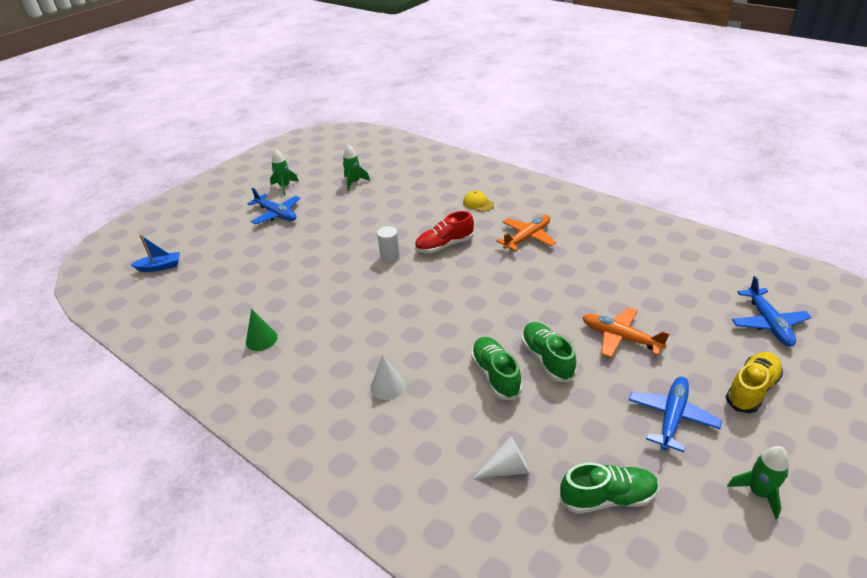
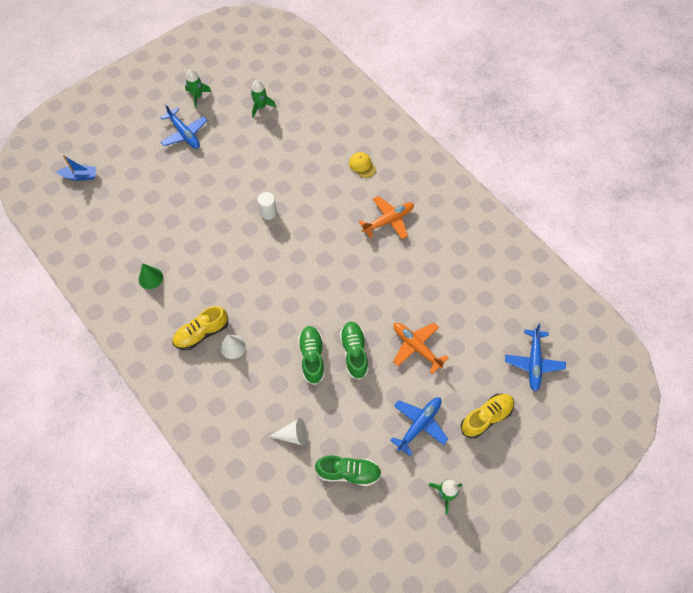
camera: 10 degrees right, 25 degrees up
red shoe [415,211,474,253] -> none
none -> yellow shoe [172,306,228,350]

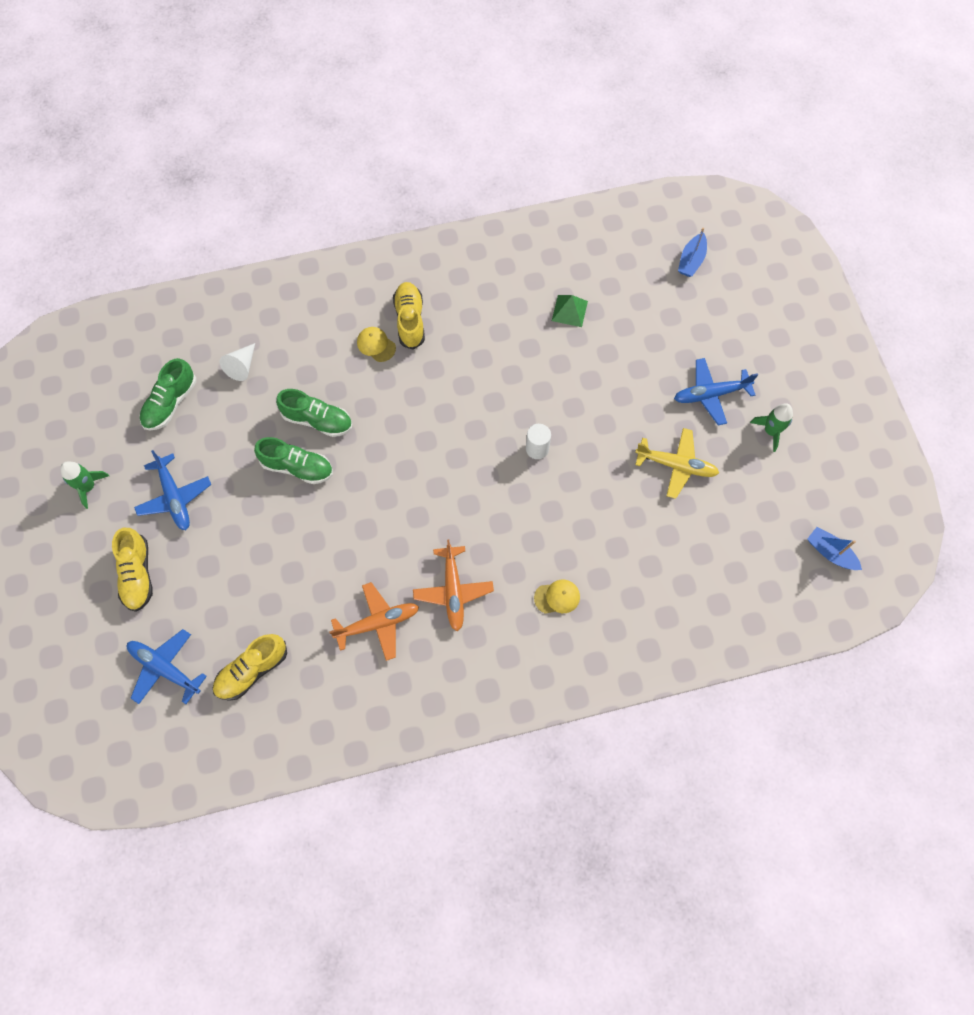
camera: 115 degrees right, 5 degrees up
green cone [139,263,163,289] -> none
white cone [220,334,246,359] -> yellow cap [357,327,396,362]
green rocket [251,80,276,118] -> none
orange plane [393,323,449,374] -> orange plane moved to [329,582,419,661]
none -> yellow shoe [213,634,287,701]
none -> green pyramid [552,295,588,327]
none -> yellow plane [635,428,719,499]
none -> blue boat [807,527,862,570]

